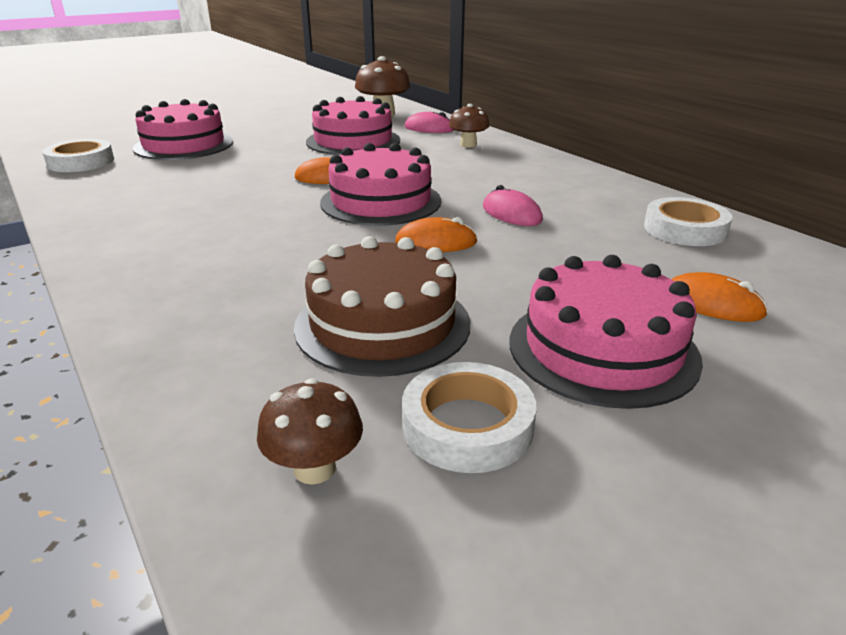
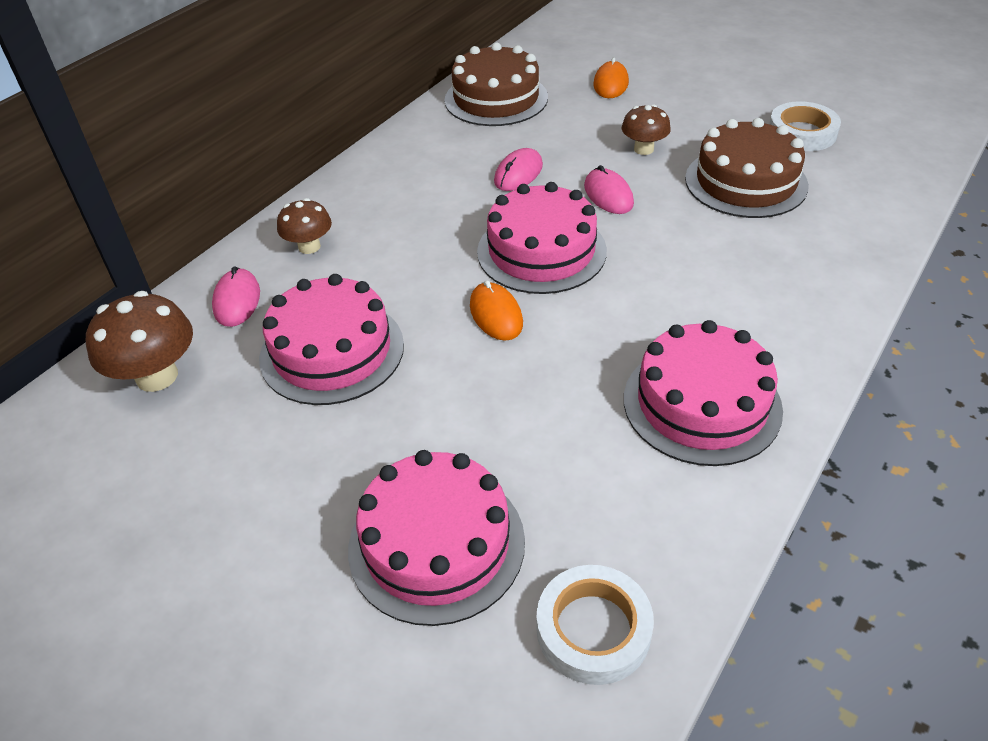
camera: 110 degrees left, 15 degrees up
brown mushroom [257,378,363,484] -> brown mushroom moved to [622,104,671,155]
orange mouse [395,217,477,252] -> pink mouse [584,165,634,214]
pink cake [509,255,703,409] -> pink cake moved to [624,320,783,466]
white tape [644,197,732,246] -> brown cake [445,43,548,126]

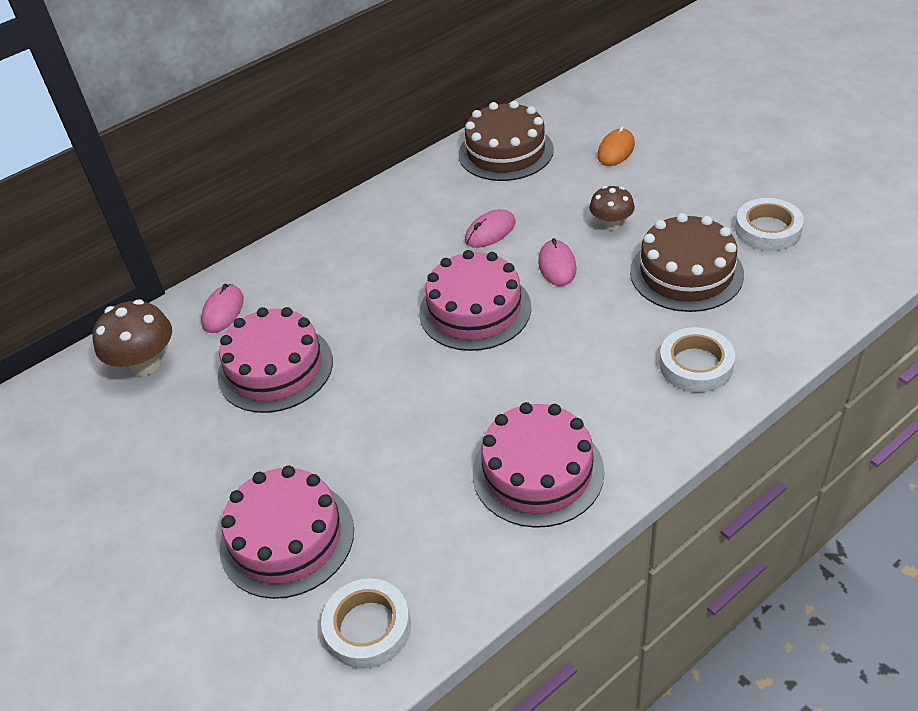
camera: 20 degrees right, 0 degrees up
brown mushroom [277,198,332,254] -> none
orange mouse [470,280,523,341] -> none
none -> white tape [659,327,735,392]

